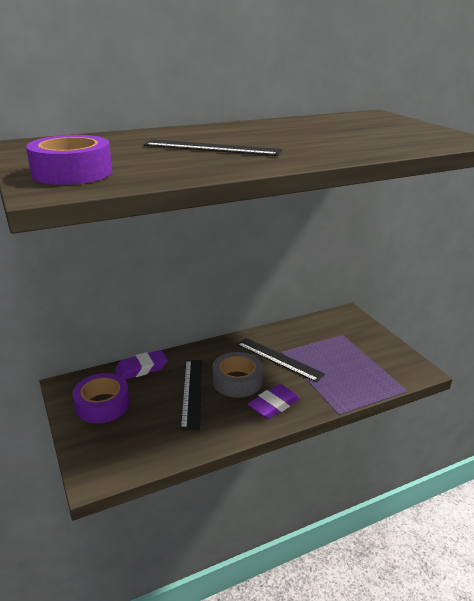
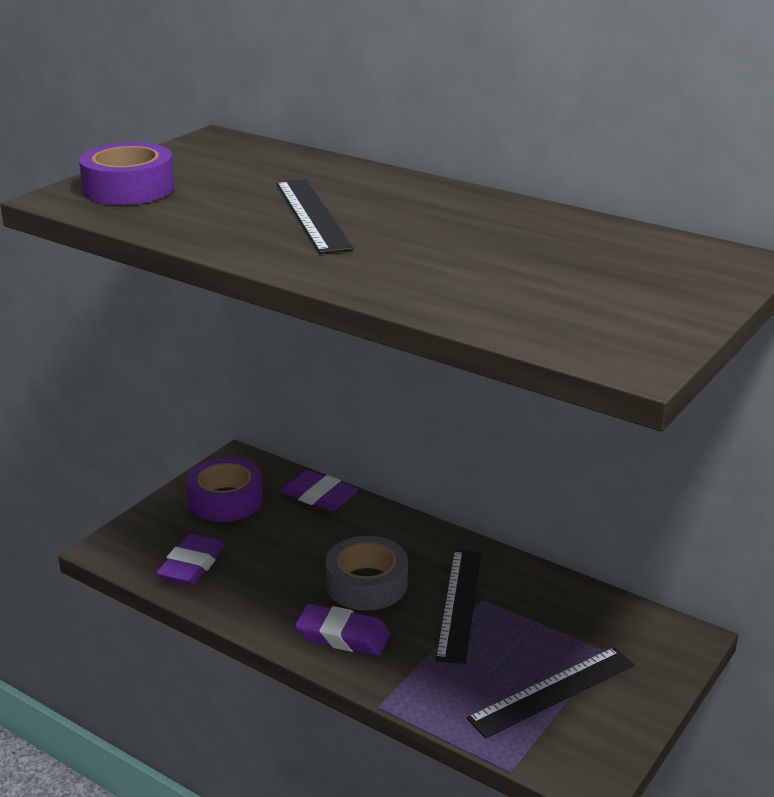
camera: 60 degrees right, 0 degrees up
black ruler [181,360,202,430] -> black ruler moved to [467,647,634,738]
none -> purple eraser [156,533,225,585]

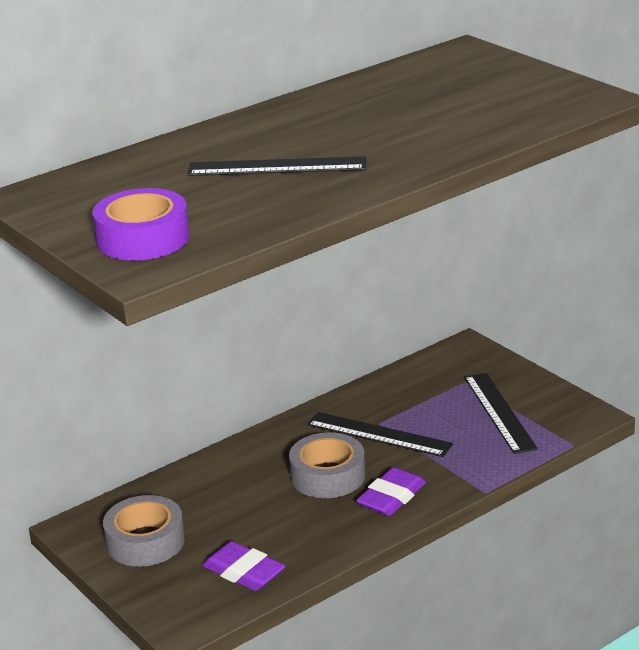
camera: 70 degrees left, 0 degrees up
purple tape [187,458,263,522] -> grey tape [103,495,185,567]
purple eraser [281,470,358,511] -> none

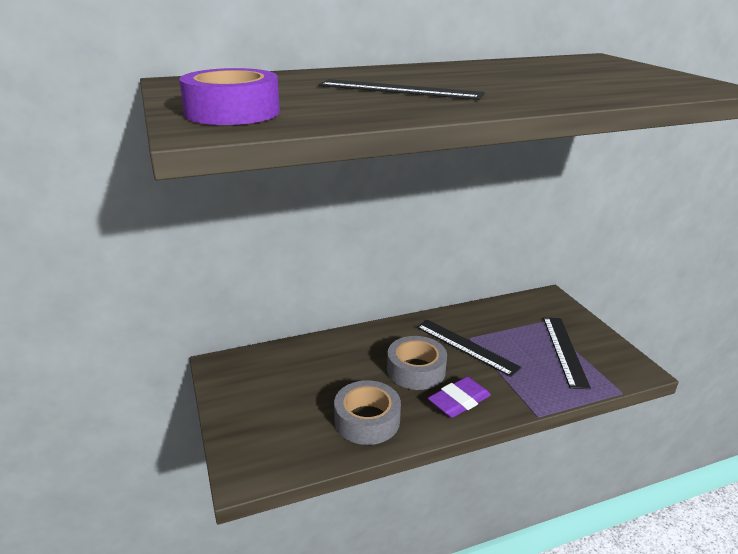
camera: 15 degrees right, 0 degrees up
grey tape [103,495,185,567] -> grey tape moved to [334,380,401,445]
purple eraser [202,541,285,591] -> none

